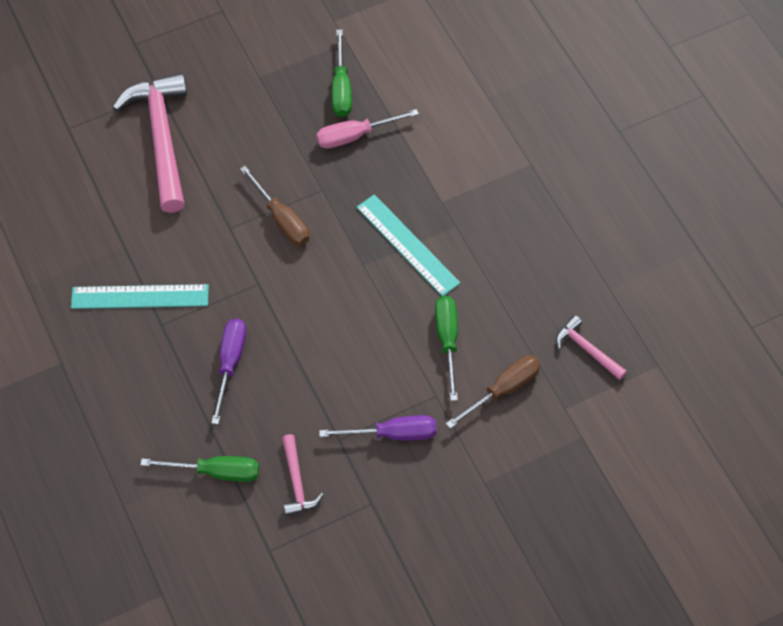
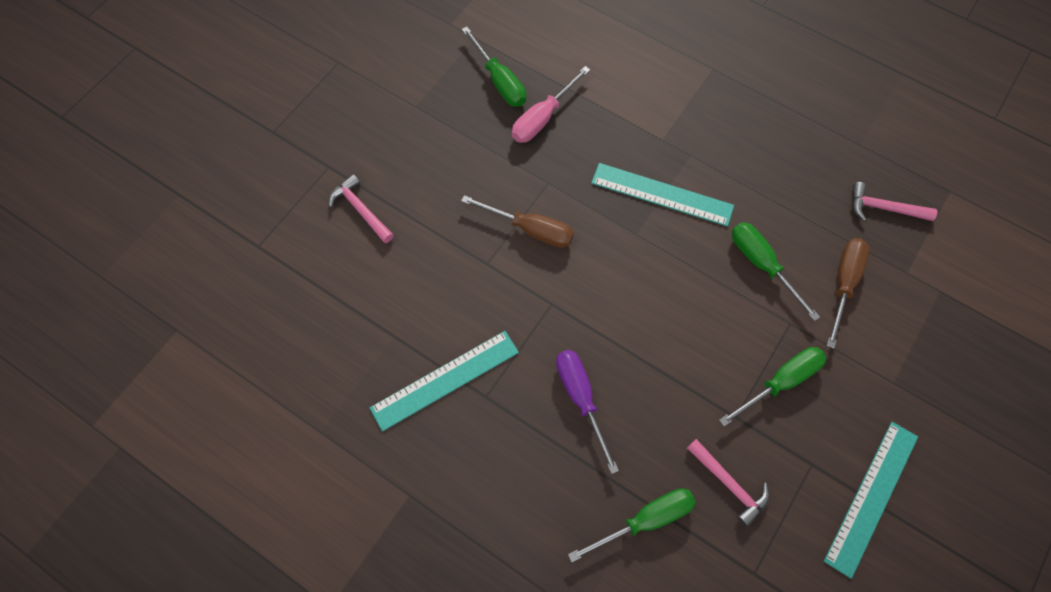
camera: 30 degrees left, 5 degrees up
pink hammer [113,73,187,213] -> pink hammer [329,174,394,243], size x0.48
purple screwdriver [319,415,437,440] -> green screwdriver [719,347,826,427]
none -> turquoise ruler [824,422,918,579]

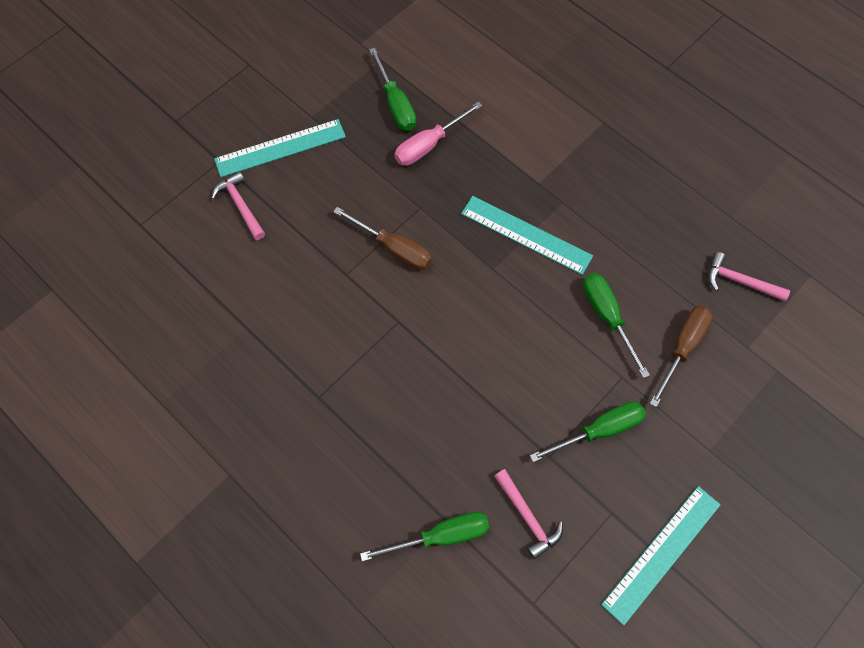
camera: 10 degrees right, 0 degrees up
turquoise ruler [370,331,519,431] -> turquoise ruler moved to [214,119,346,177]
purple screwdriver [556,350,619,474] -> none

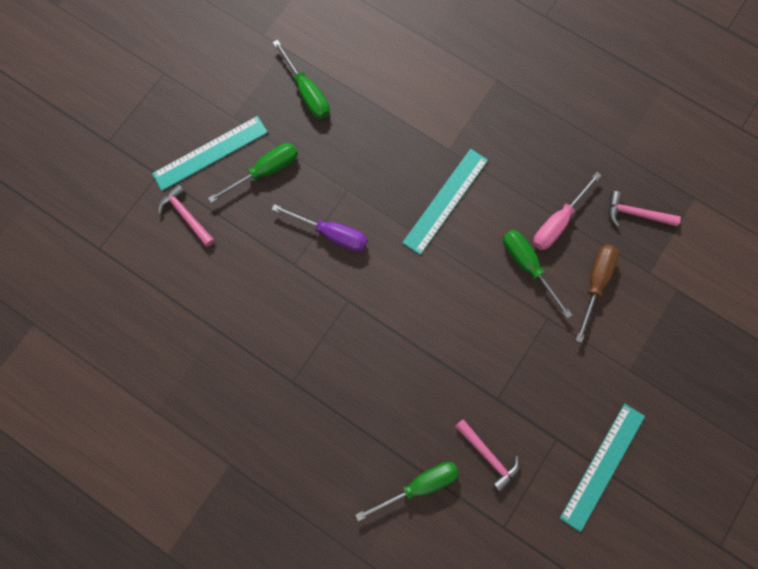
camera: 10 degrees left, 10 degrees up
brown screwdriver [333,207,432,270] -> purple screwdriver [271,204,368,252]
pink screwdriver [394,101,483,166] -> pink screwdriver moved to [533,172,602,250]
turquoise ruler [461,196,593,275] -> turquoise ruler turned 75 degrees counterclockwise [402,149,488,255]
green screwdriver [530,402,646,462] -> green screwdriver moved to [208,143,298,203]

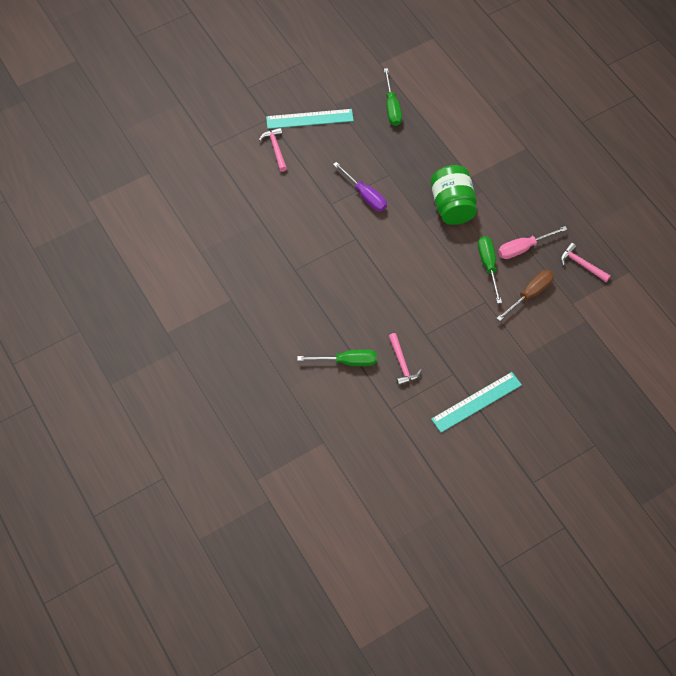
camera: 25 degrees right, 15 degrees down
green screwdriver [208,143,298,203] -> none
turquoise ruler [402,149,488,255] -> green jar [430,165,477,225]

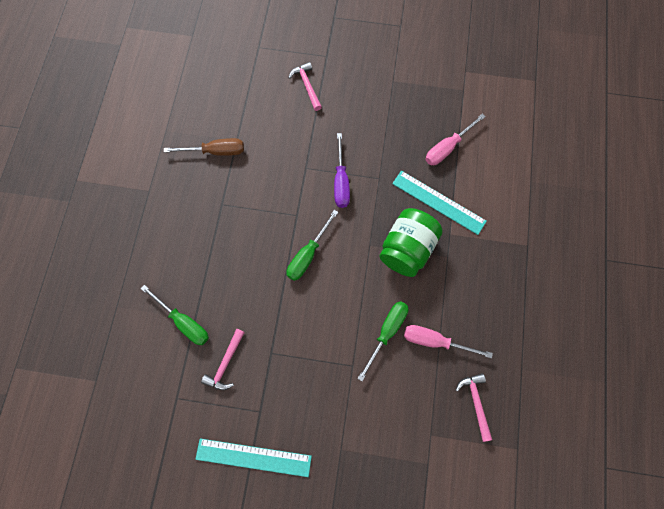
camera: 40 degrees right, 10 degrees up
pink hammer [259,127,287,172] -> pink hammer turned 45 degrees counterclockwise [288,62,322,111]
turquoise ruler [266,109,354,129] -> turquoise ruler moved to [392,171,487,235]
green screwdriver [384,68,402,126] -> green screwdriver moved to [287,210,338,281]
brown screwdriver [496,270,554,321] -> brown screwdriver moved to [164,138,244,156]
none -> pink screwdriver [425,113,486,165]

